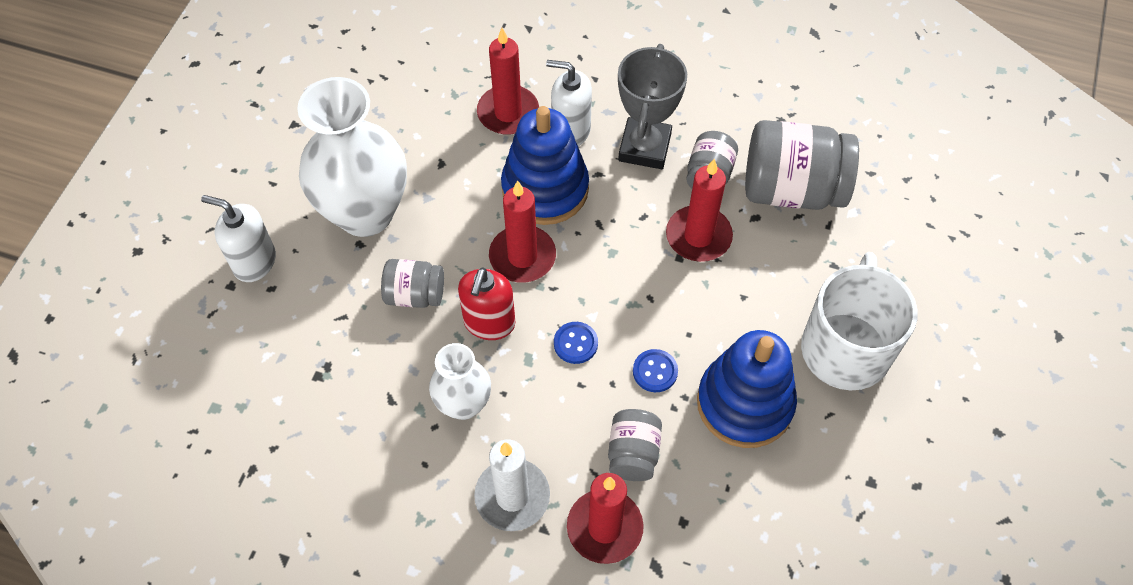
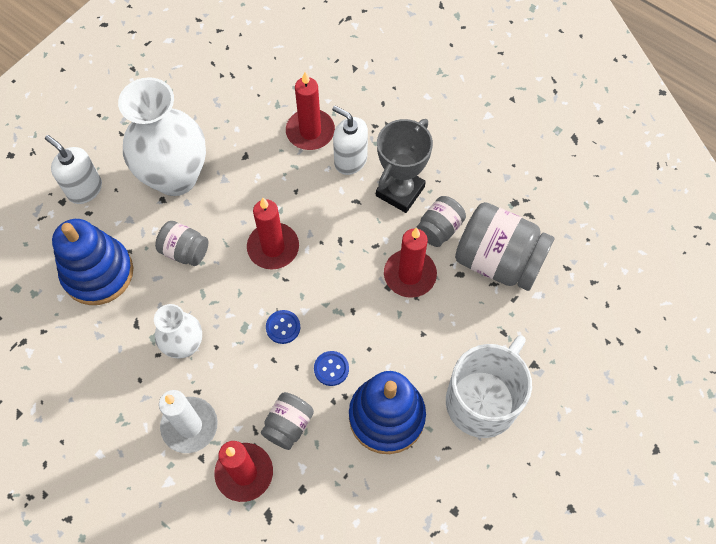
camera: 20 degrees right, 5 degrees up
red soap dispenser [458,267,515,340] -> none
blue stacking toy [501,106,589,225] -> blue stacking toy moved to [52,219,133,305]

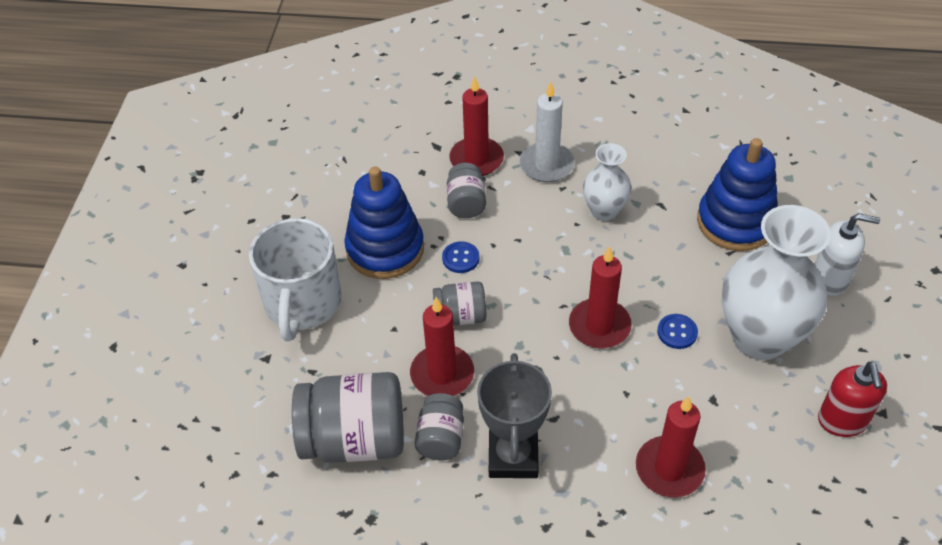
camera: 150 degrees right, 15 degrees down
grey jar [155,221,208,266] -> grey jar moved to [433,281,486,326]
blue button [266,310,300,344] -> blue button moved to [657,314,698,349]
white soap dispenser [332,106,368,175] -> none
none -> red soap dispenser [818,362,887,437]

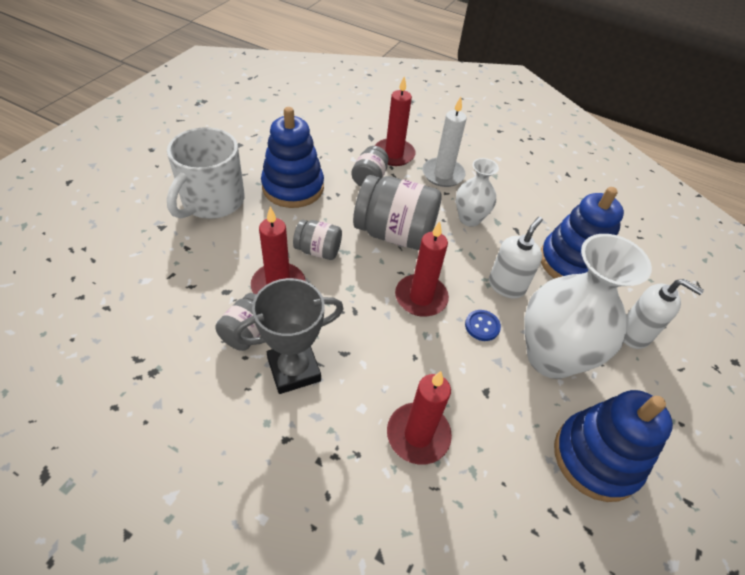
camera: 15 degrees right, 0 degrees up
grey jar [292,372,404,463] -> grey jar moved to [353,175,442,250]
blue button [442,241,479,273] -> none
grey trophy [477,353,552,478] -> grey trophy turned 45 degrees clockwise [233,278,344,394]
red soap dispenser [818,362,887,437] -> blue stacking toy [554,390,673,502]
none -> white soap dispenser [489,217,543,298]

